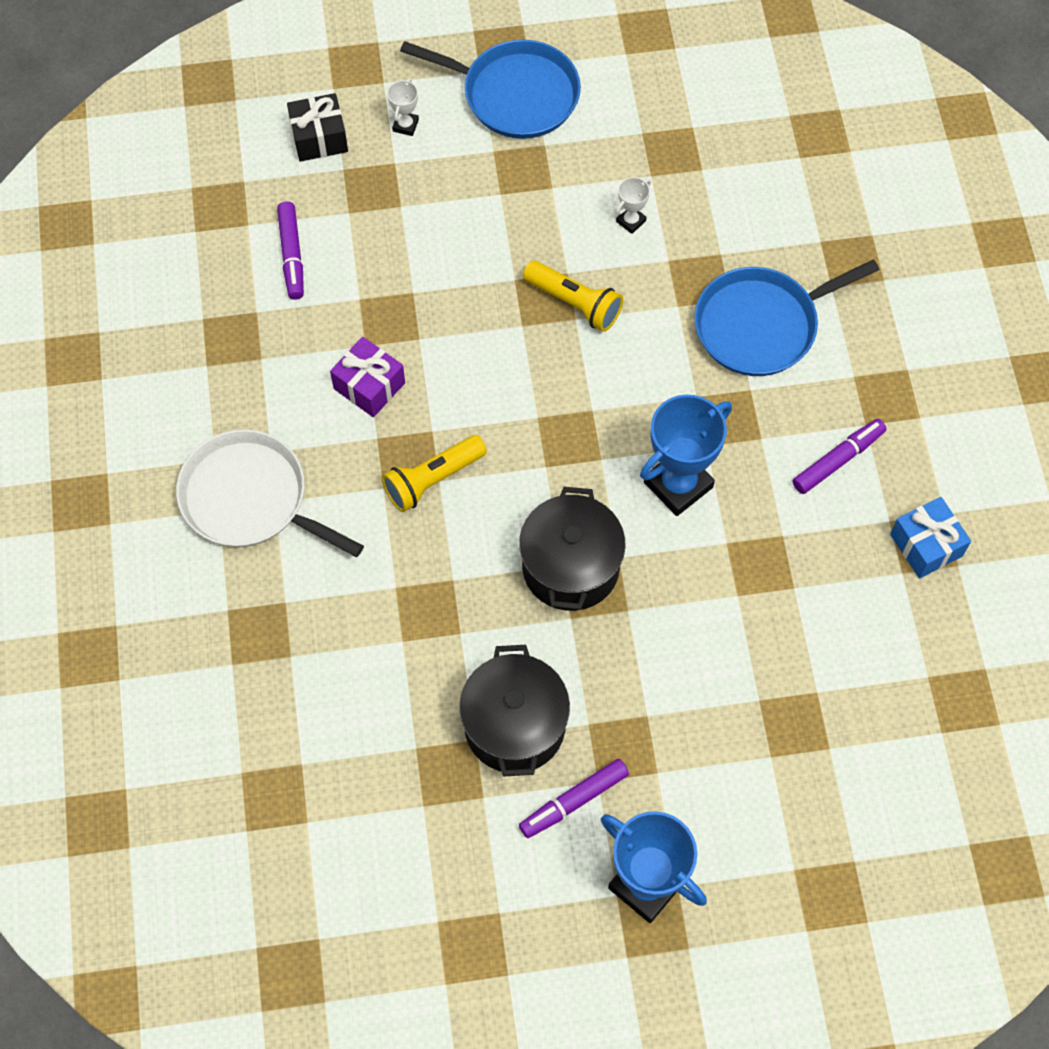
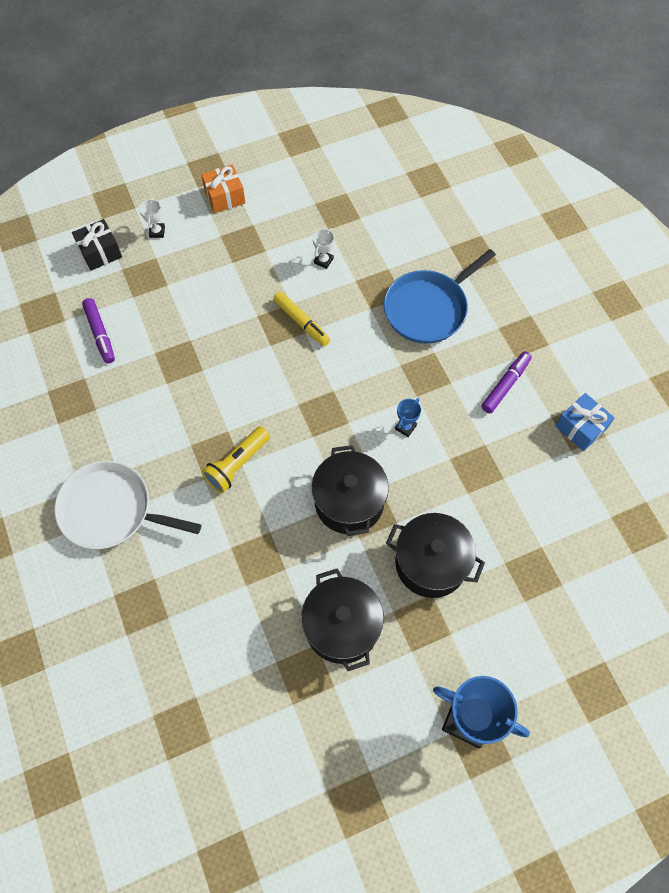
camera: 15 degrees left, 0 degrees up
purple gift [330,337,405,417] -> none
blue pan [400,40,581,139] -> orange gift [201,164,246,213]
purple marker [519,759,629,838] -> none
yellow flashlight [523,261,623,332] -> yellow marker [273,291,330,346]
blue trophy [640,395,732,516] -> blue trophy [395,398,421,437], size x0.46
none -> black pot [386,513,485,598]

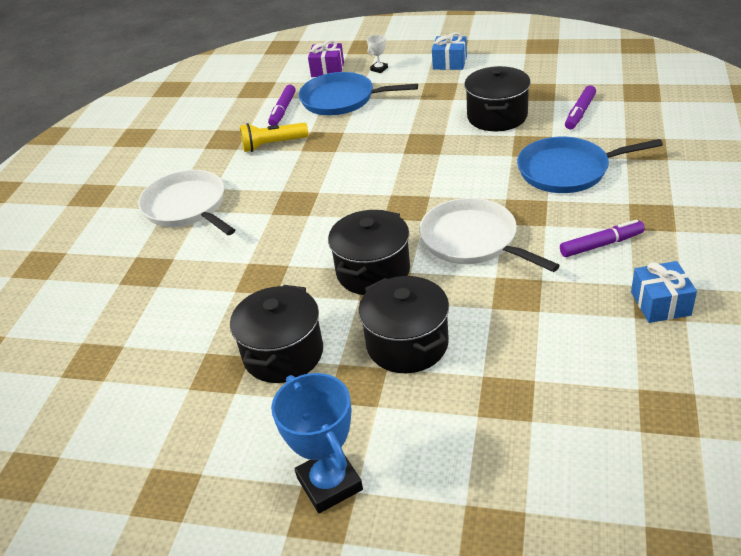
camera: 40 degrees right, 25 degrees down
black gift [72,219,122,271] -> purple gift [308,40,344,77]
orange gift [201,164,246,213] -> blue gift [432,32,467,70]
yellow flashlight [202,426,270,493] -> yellow flashlight moved to [240,123,308,152]
yellow marker [273,291,330,346] -> none
white trophy [313,229,334,269] -> black pot [464,66,531,131]
blue trophy [395,398,421,437] -> white pan [419,198,560,272]
none -> blue pan [299,72,418,115]
none -> purple marker [565,85,596,129]

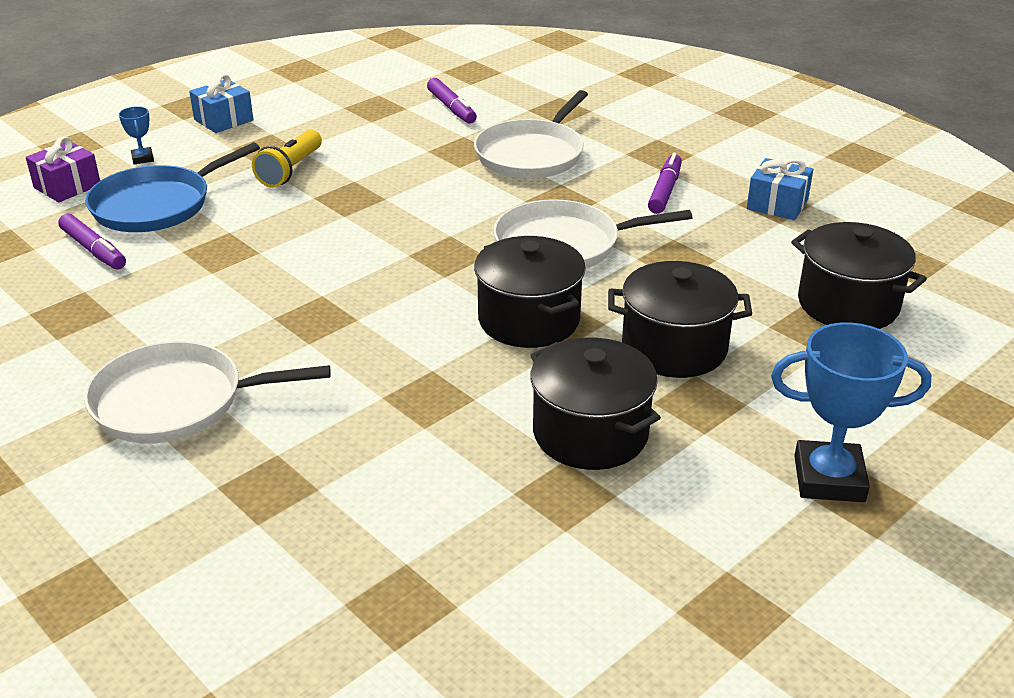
camera: 60 degrees left, 5 degrees down
yellow flashlight [240,123,308,152] -> yellow flashlight moved to [252,130,322,187]
white trophy [367,35,388,73] -> blue trophy [119,106,154,164]
black pot [464,66,531,131] -> black pot moved to [791,222,927,329]
blue pan [517,137,663,193] -> white pan [474,90,588,179]

